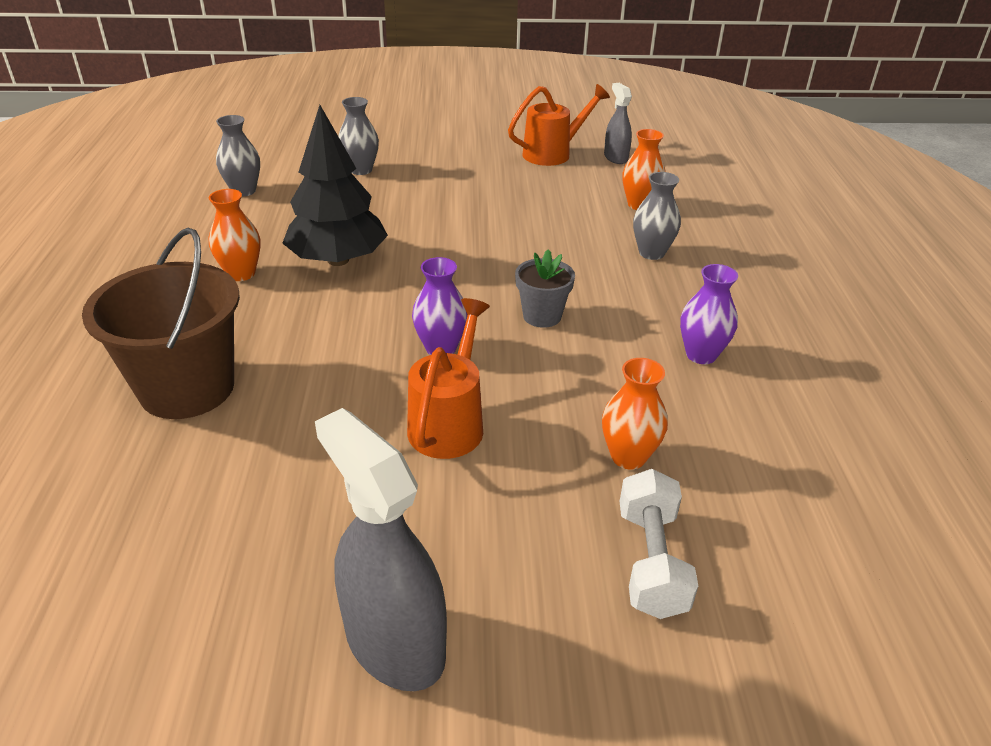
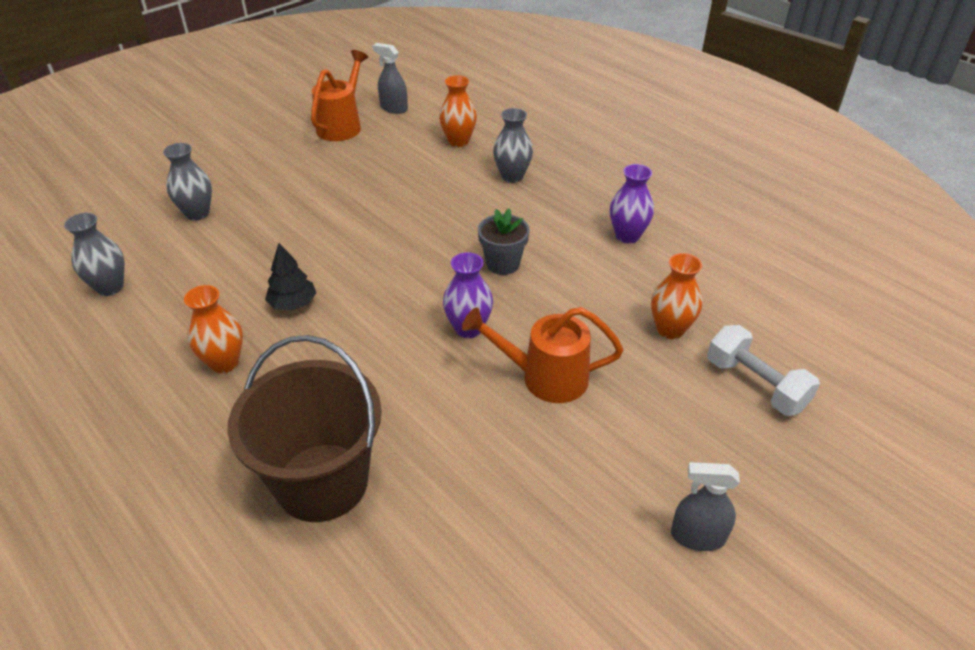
camera: 40 degrees left, 5 degrees up
black tree [282,105,388,266] -> black tree [265,243,316,311], size x0.49
grey spray bottle [315,408,447,691] -> grey spray bottle [671,462,740,551], size x0.55
orange watering can [407,298,490,459] -> orange watering can turned 60 degrees counterclockwise [462,307,623,403]

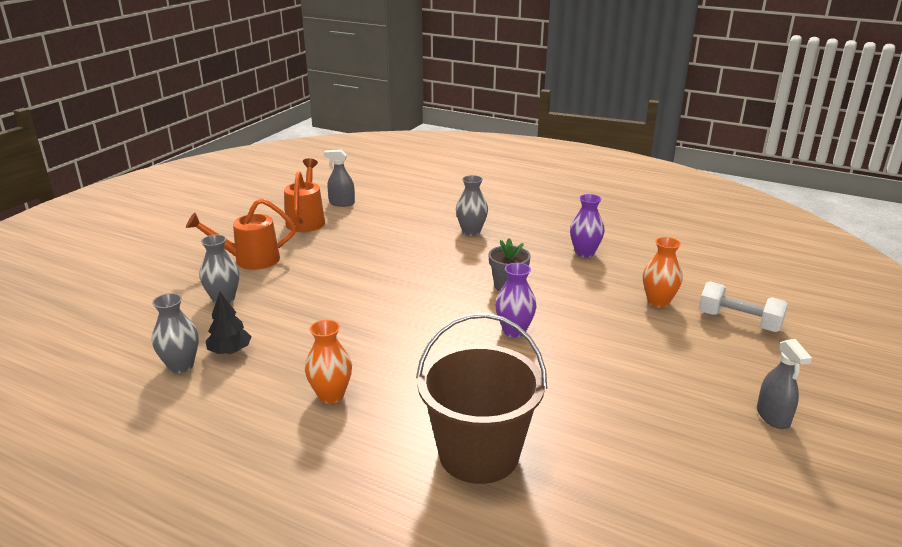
camera: 20 degrees left, 15 degrees down
black tree [265,243,316,311] -> black tree moved to [206,292,252,354]
orange vase [439,75,477,147] -> none
orange watering can [462,307,623,403] -> orange watering can moved to [186,198,296,270]
grey spray bottle [671,462,740,551] -> grey spray bottle turned 90 degrees counterclockwise [757,339,812,429]

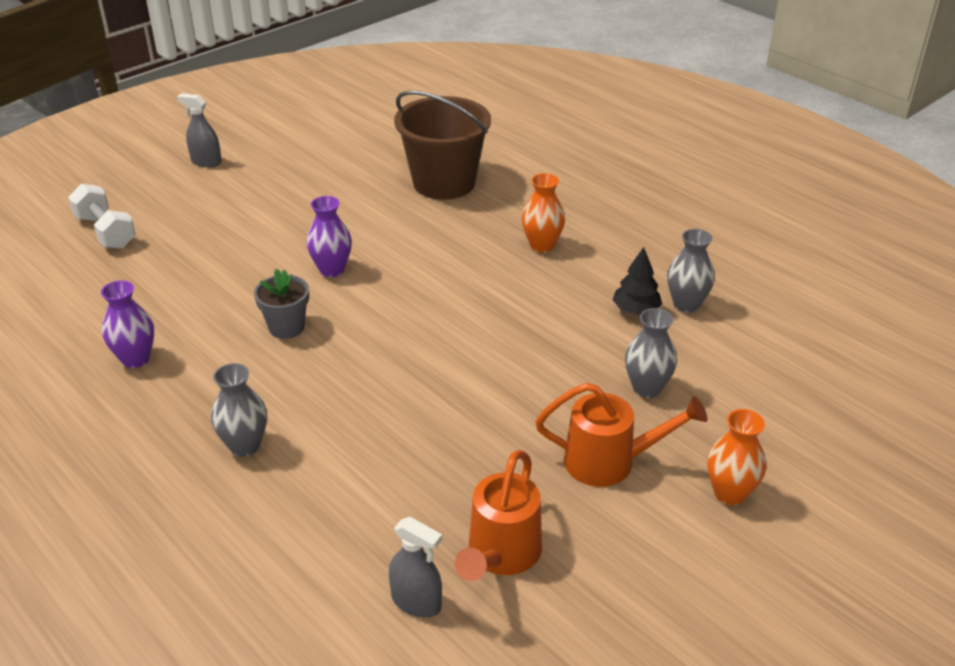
camera: 160 degrees left, 10 degrees up
orange vase [643,237,682,308] -> orange vase moved to [707,409,766,505]
grey spray bottle [757,339,812,429] -> grey spray bottle turned 75 degrees counterclockwise [177,93,222,167]

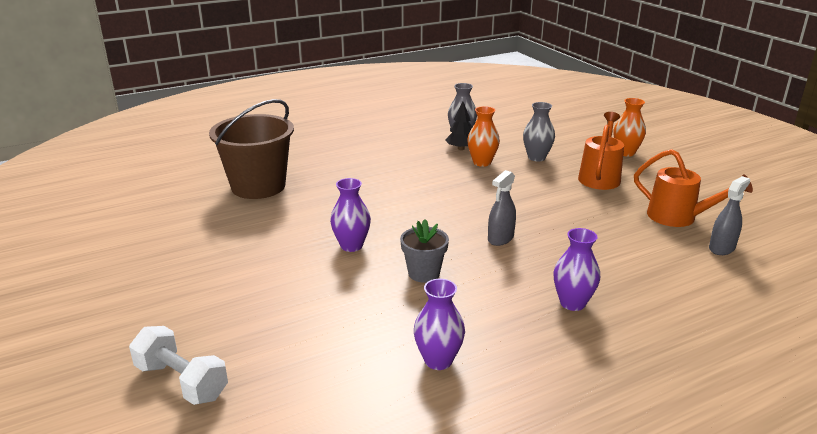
camera: 75 degrees left, 10 degrees down
white dumbbell [68,184,136,249] -> white dumbbell turned 60 degrees clockwise [129,326,228,405]
grey spray bottle [177,93,222,167] -> grey spray bottle moved to [488,170,516,246]
grey vase [211,363,267,457] -> purple vase [553,228,600,311]
orange vase [522,173,565,253] -> orange vase moved to [467,106,500,167]

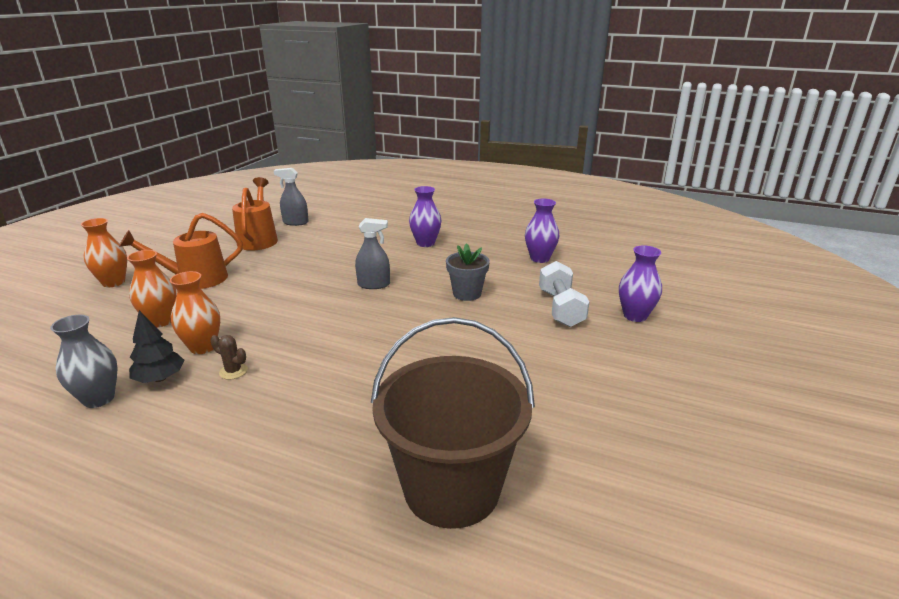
camera: 130 degrees left, 0 degrees up
white dumbbell [129,326,228,405] -> white dumbbell moved to [539,261,589,327]
purple vase [330,178,371,252] -> purple vase moved to [619,245,662,322]
grey vase [523,102,555,161] -> orange vase [127,250,177,327]
none -> brown cactus [210,335,248,380]

